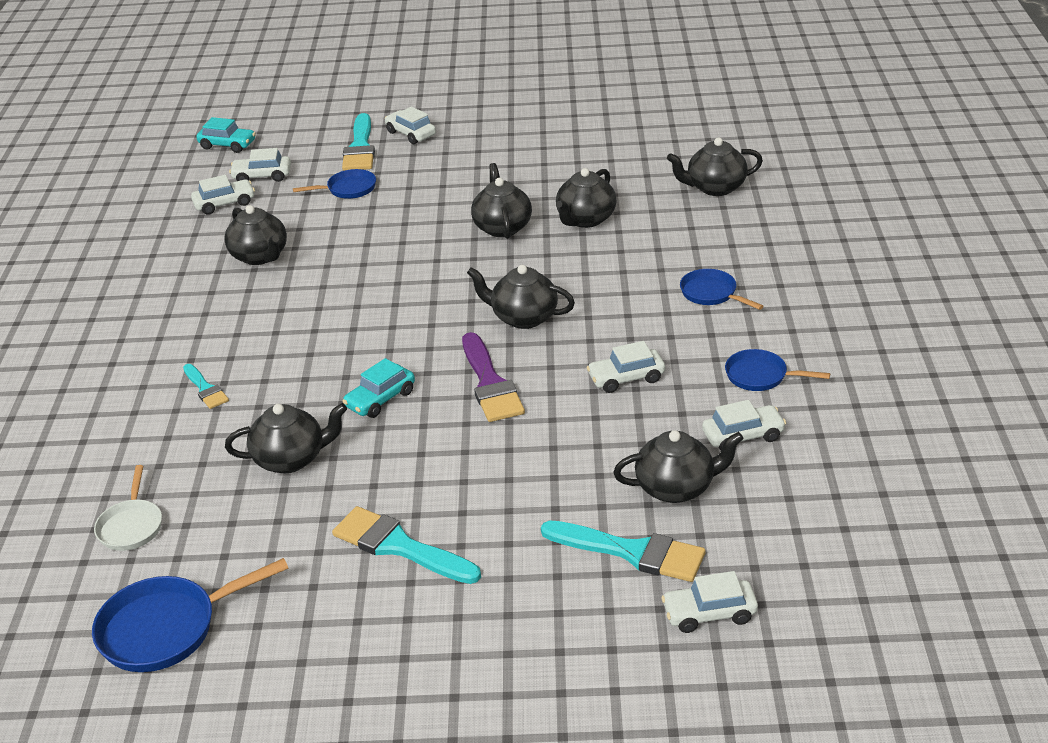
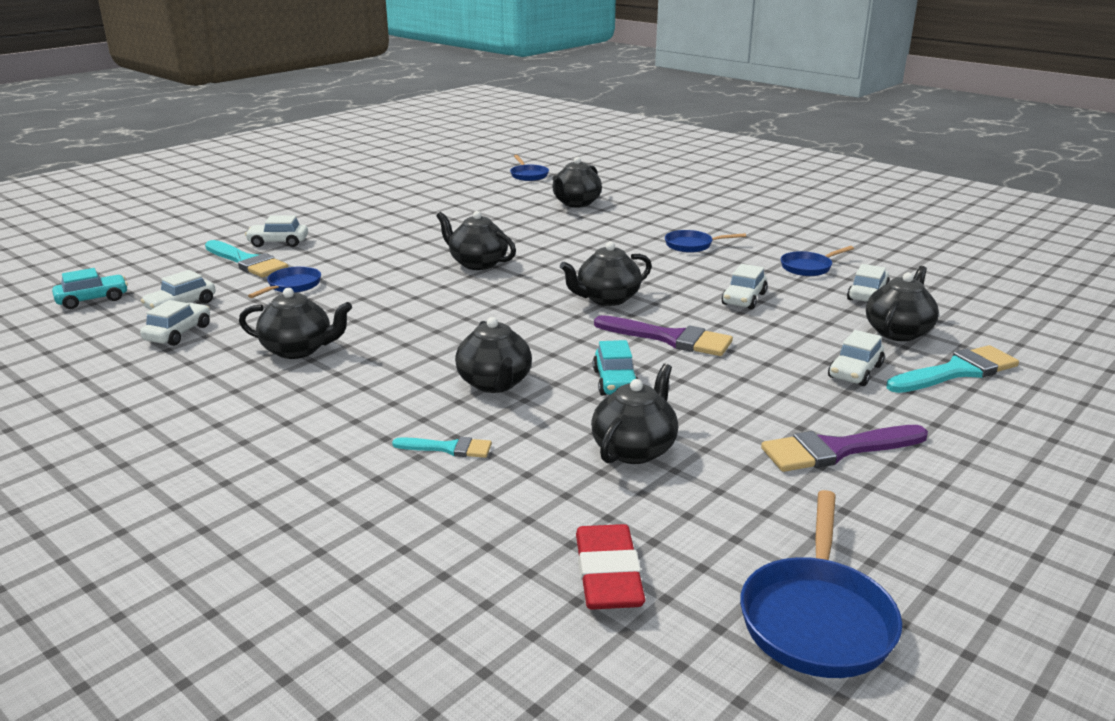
camera: 50 degrees left, 10 degrees down
white pan [94,465,162,551] -> red eraser [576,524,646,610]
turquoise brush [332,506,481,584] -> purple brush [761,425,928,472]
black teapot [556,168,617,228] -> black teapot moved to [455,317,532,393]
white car [661,571,758,633] -> white car moved to [828,330,885,386]
none -> blue pan [510,155,549,181]

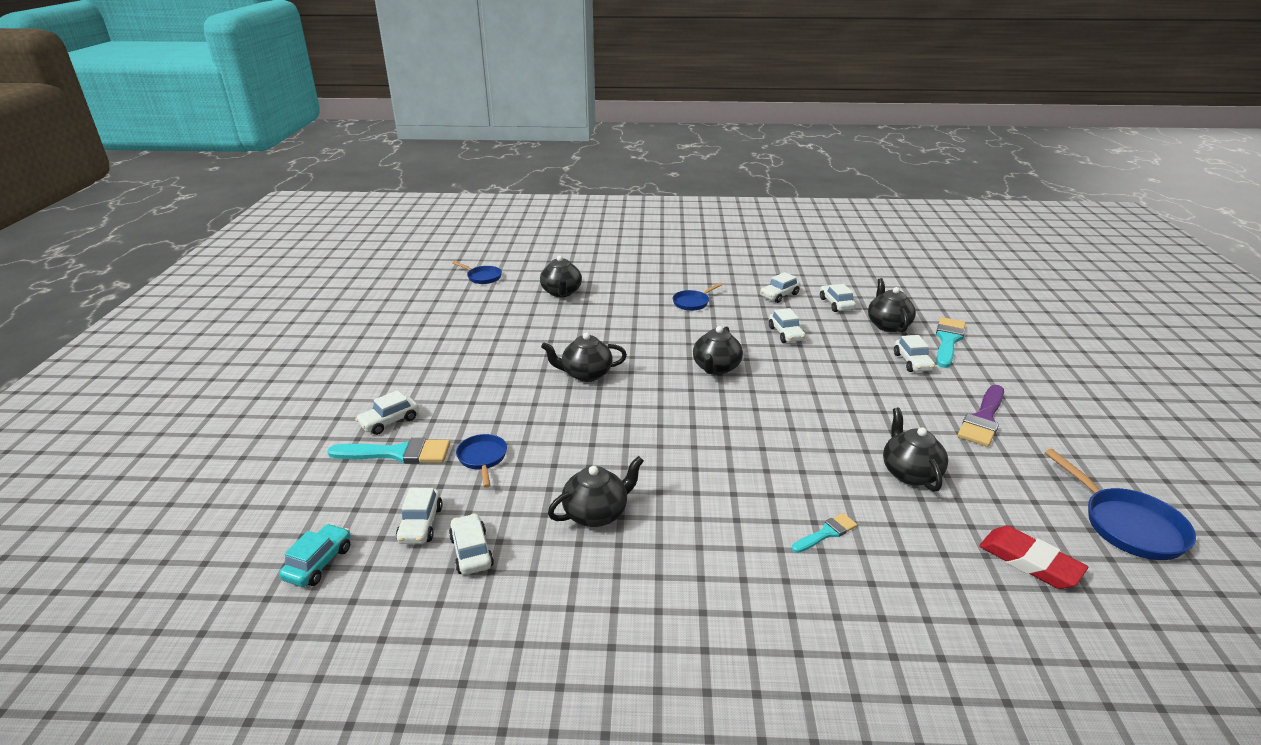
camera: 40 degrees left, 5 degrees up
black teapot [455,317,532,393] -> none
turquoise car [593,340,638,396] -> none
purple brush [594,315,733,356] -> none
blue pan [781,246,854,276] -> white car [760,272,801,303]

